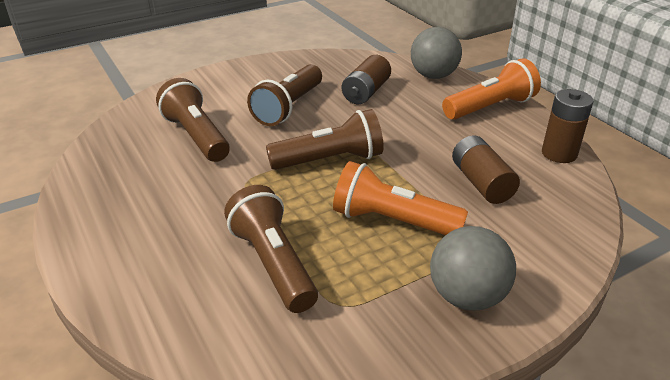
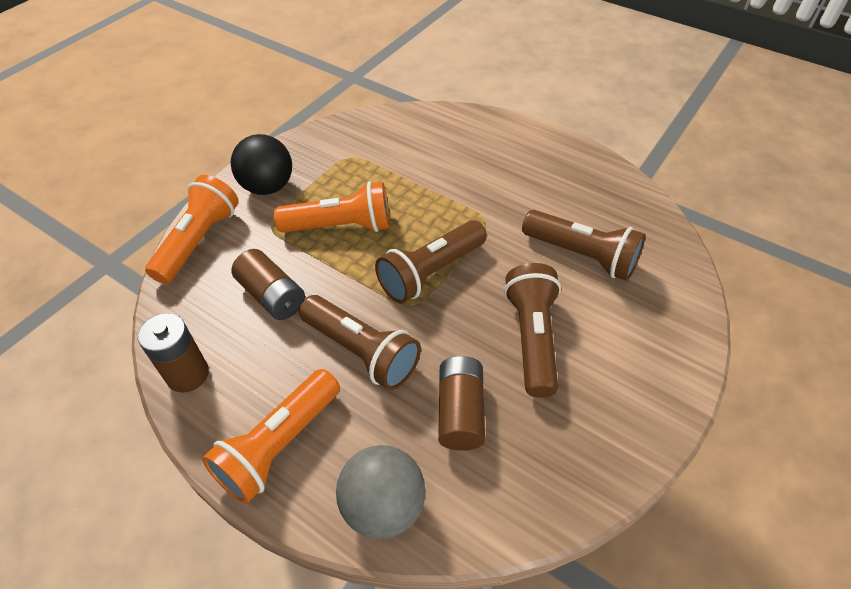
camera: 155 degrees right, 15 degrees up
brown flashlight [224,185,318,313] -> brown flashlight moved to [299,295,421,390]
grey ball [430,226,516,311] -> black ball [231,134,292,195]
none -> orange flashlight [145,175,239,284]

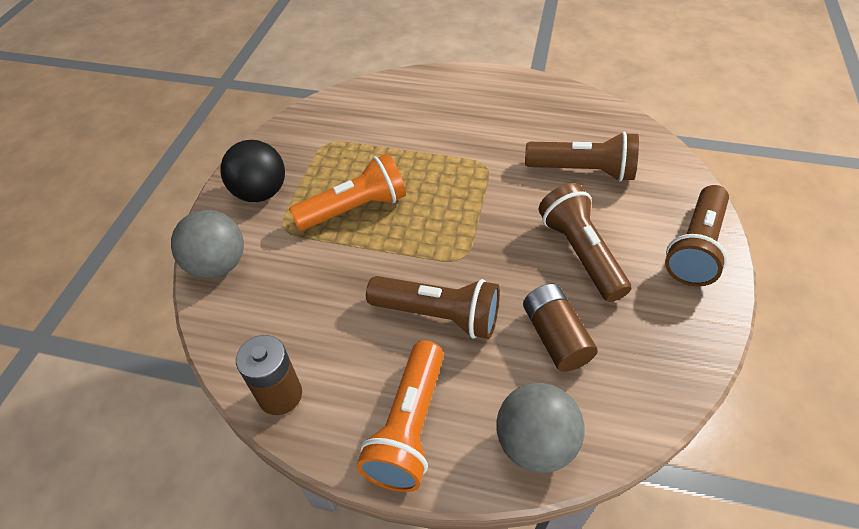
camera: 20 degrees left, 0 degrees up
orange flashlight [145,175,239,284] -> grey ball [171,210,244,279]
brown battery [231,249,305,320] -> none
brown flashlight [375,220,487,304] -> brown flashlight moved to [665,185,729,286]

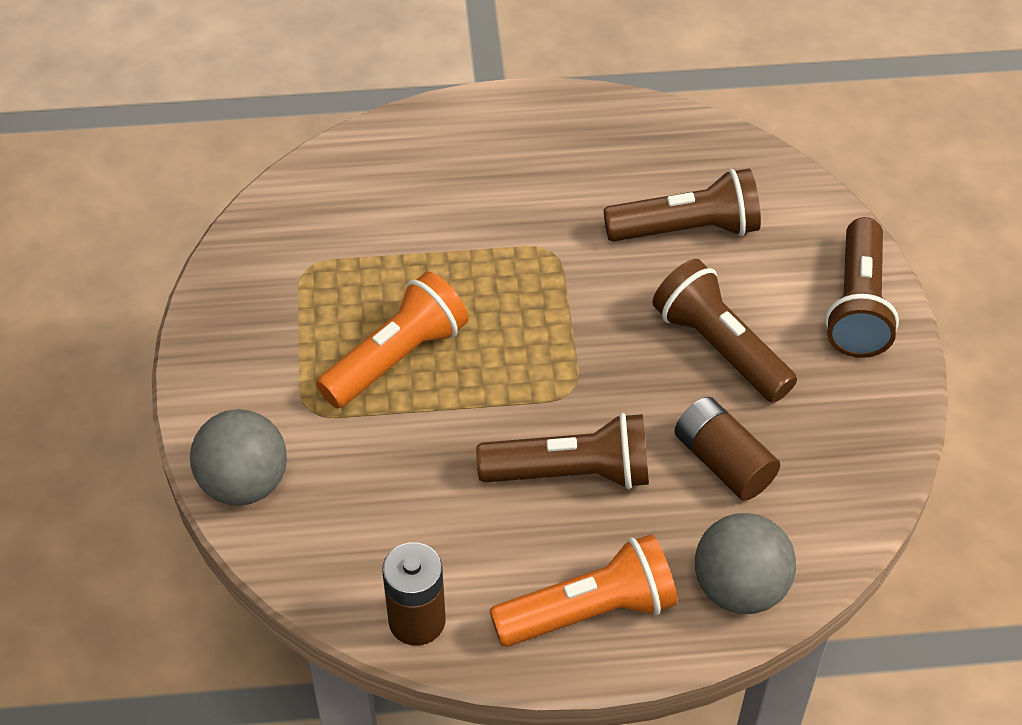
camera: 20 degrees left, 0 degrees up
black ball [220,140,285,202] -> none
orange flashlight [357,340,444,492] -> orange flashlight turned 105 degrees counterclockwise [489,534,677,647]

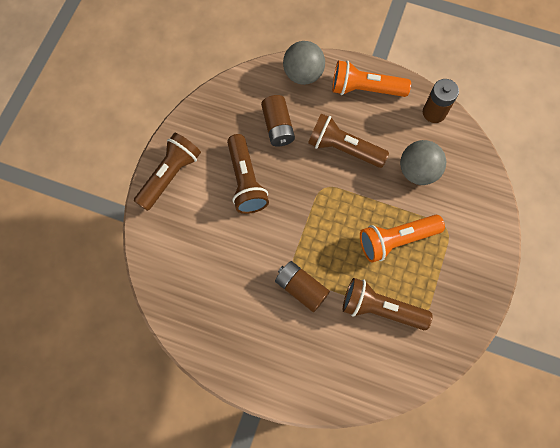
camera: 155 degrees left, 20 degrees up
grey ball [190,409,287,506] -> grey ball moved to [400,140,446,185]
brown flashlight [604,168,761,241] -> brown flashlight moved to [343,278,433,330]
none -> brown battery [275,261,330,312]

